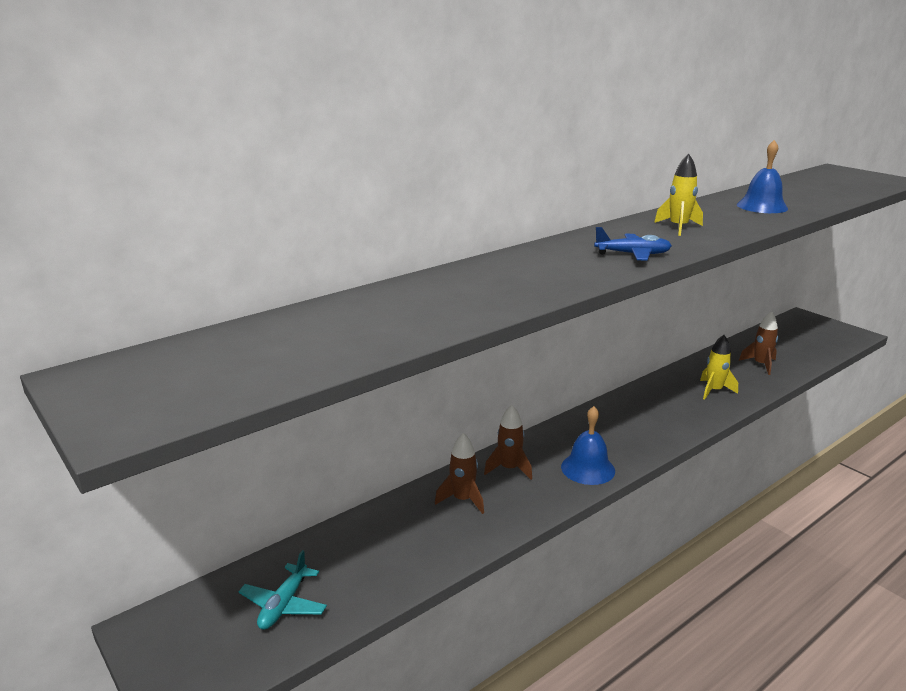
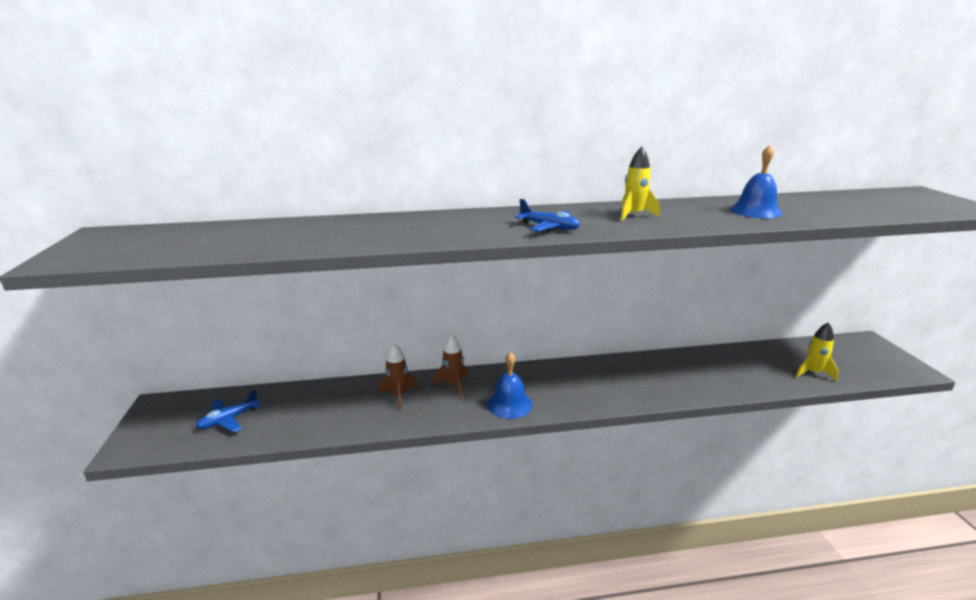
camera: 30 degrees right, 0 degrees up
turquoise plane [238,550,327,630] -> blue plane [196,389,261,432]
yellow rocket [700,335,738,400] -> yellow rocket moved to [796,322,839,381]
brown rocket [739,311,778,375] -> none

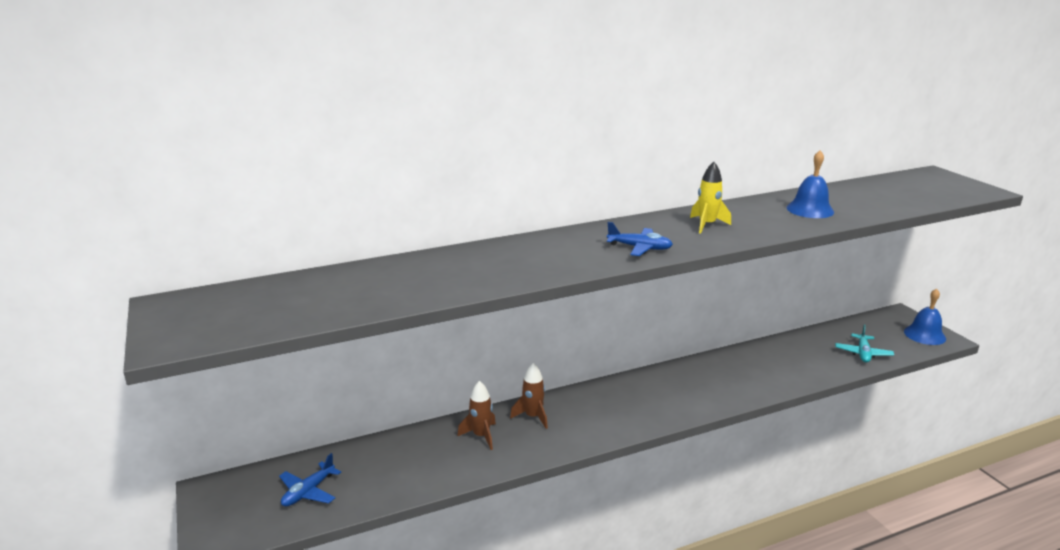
camera: 15 degrees left, 0 degrees up
blue bell [487,352,532,419] -> blue bell moved to [904,289,946,345]
yellow rocket [796,322,839,381] -> turquoise plane [835,325,894,362]

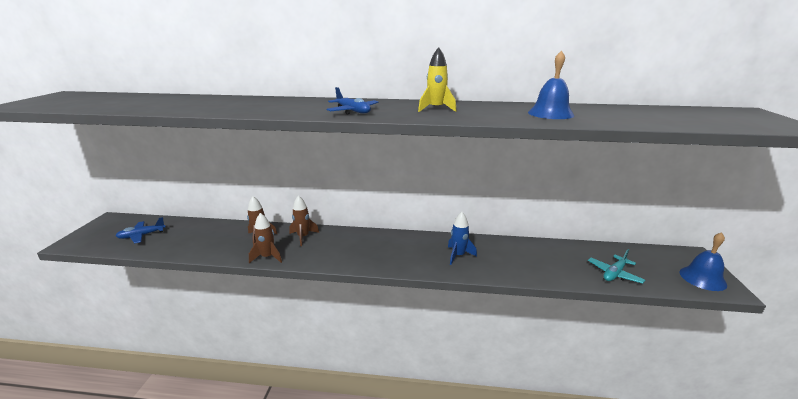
camera: 30 degrees right, 0 degrees up
none -> brown rocket [249,213,282,263]
none -> blue rocket [448,212,477,265]

